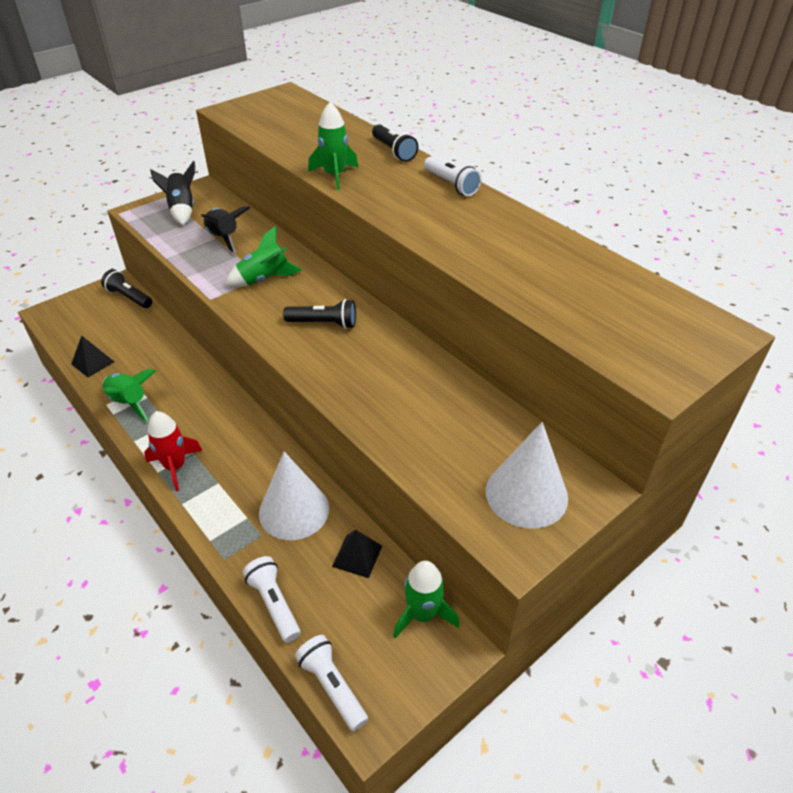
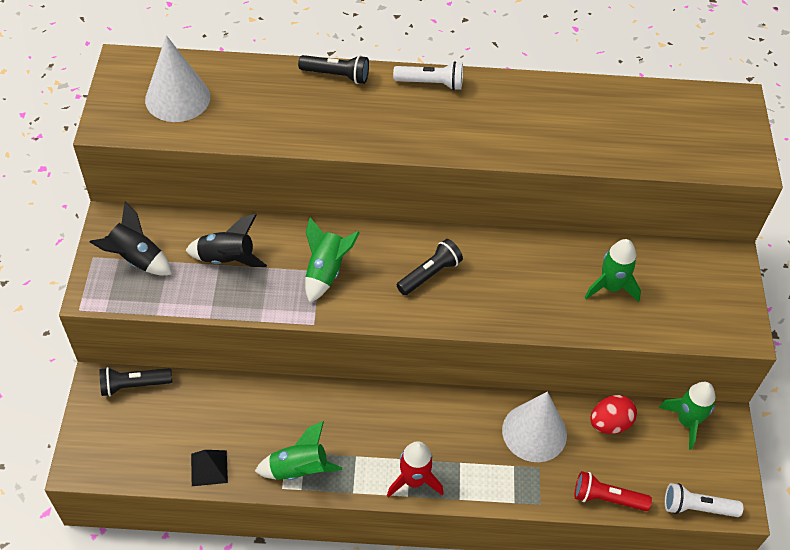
camera: 50 degrees left, 10 degrees up
white flashlight [243,556,301,643] -> red flashlight [574,471,652,511]
green rocket [308,102,358,190] -> green rocket moved to [585,239,641,302]
black pyramid [332,529,382,578] -> red egg [590,395,637,434]
white cone [486,422,568,529] -> white cone moved to [145,35,210,122]

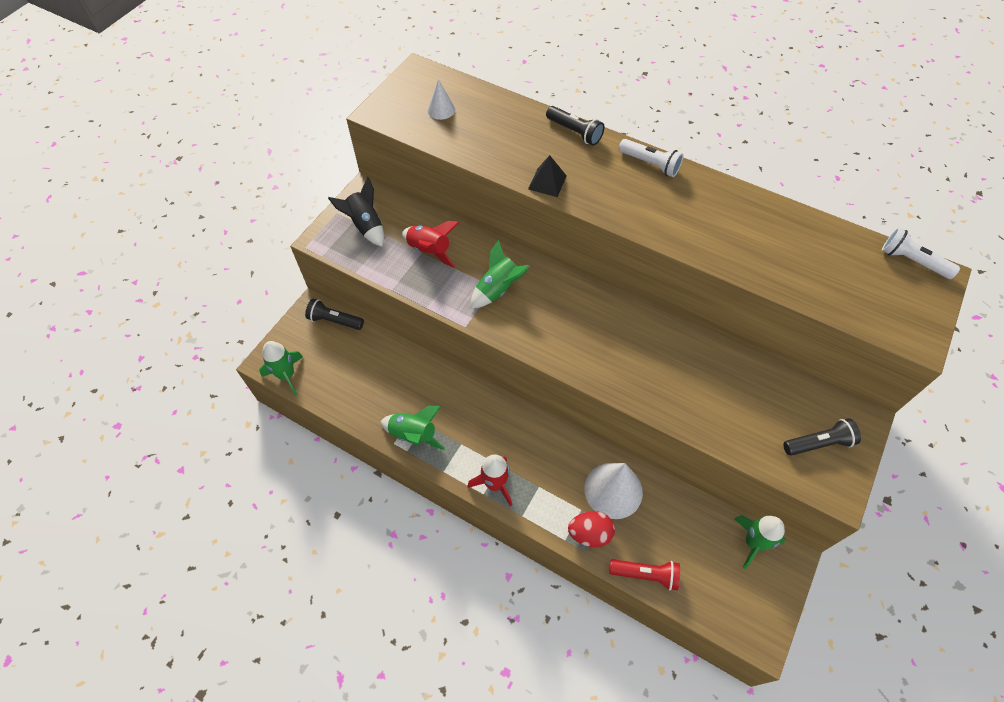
camera: 30 degrees right, 5 degrees up
white cone [145,35,210,122] -> white cone [427,79,455,120], size x0.52
black rocket [185,214,267,267] -> red rocket [402,221,459,268]
black pyramid [191,450,228,486] -> black pyramid moved to [528,155,567,197]
black flashlight [397,239,463,295] -> black flashlight moved to [783,418,861,456]
red flashlight [574,471,652,511] -> red flashlight turned 150 degrees clockwise [609,559,680,591]
green rocket [585,239,641,302] -> green rocket moved to [259,341,303,395]
red egg [590,395,637,434] -> red egg moved to [568,511,615,547]
white flashlight [665,483,743,517] -> white flashlight moved to [882,227,960,279]

